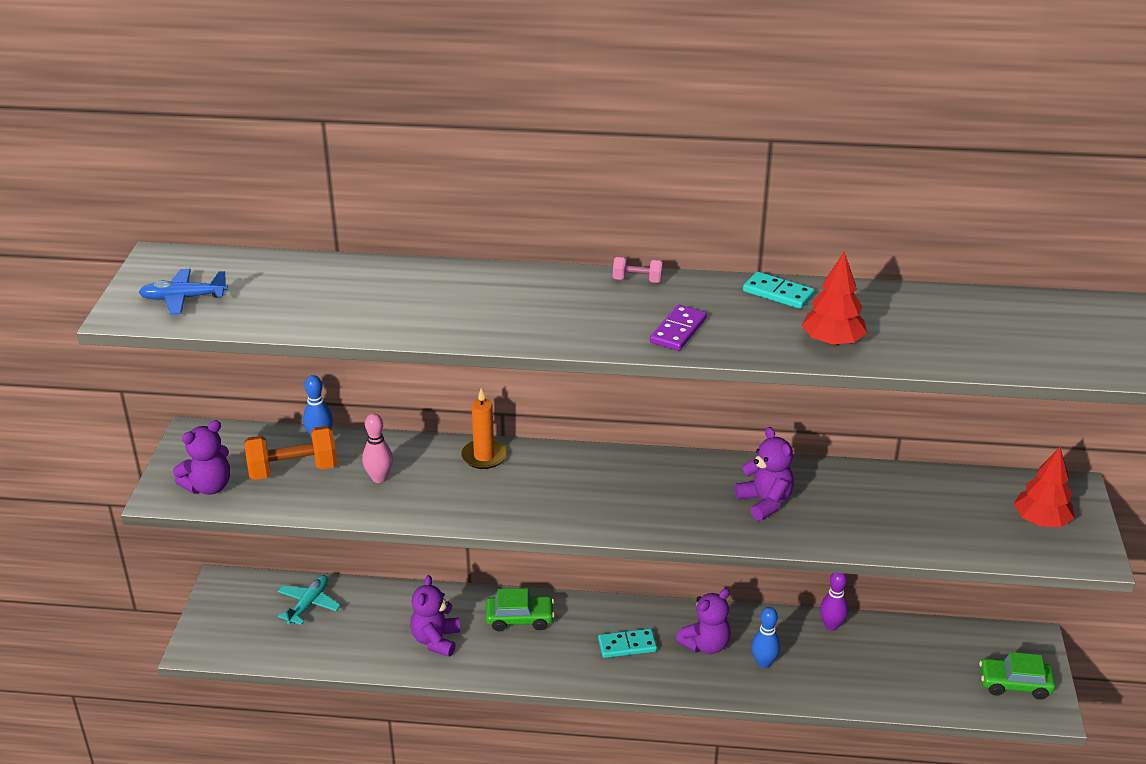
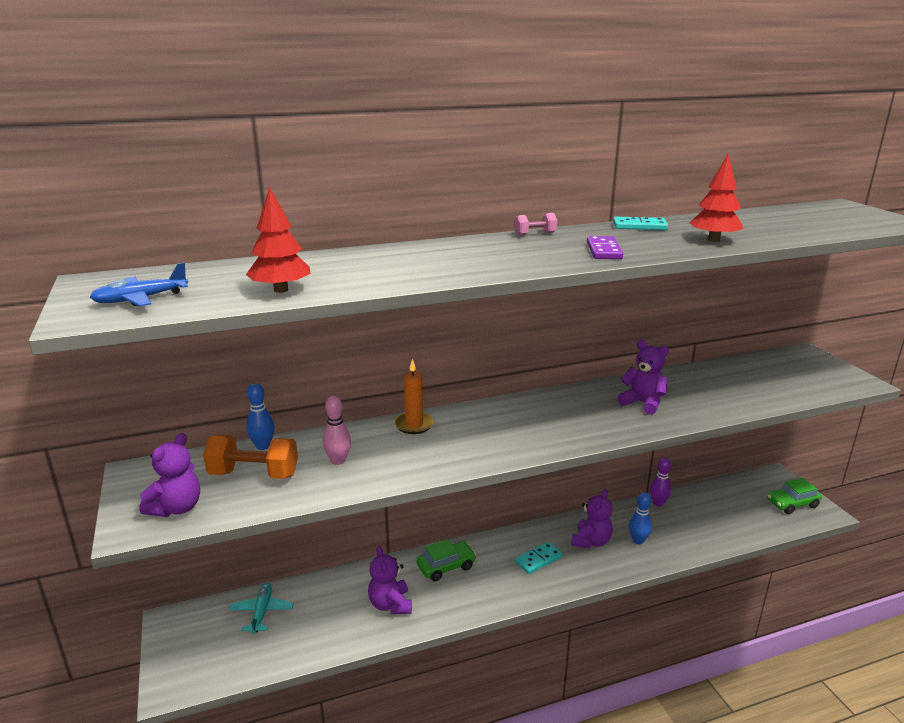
camera: 25 degrees left, 10 degrees down
orange dumbbell [244,426,337,480] -> orange dumbbell turned 45 degrees clockwise [203,435,298,479]
red tree [1014,447,1074,527] -> red tree moved to [246,187,311,293]

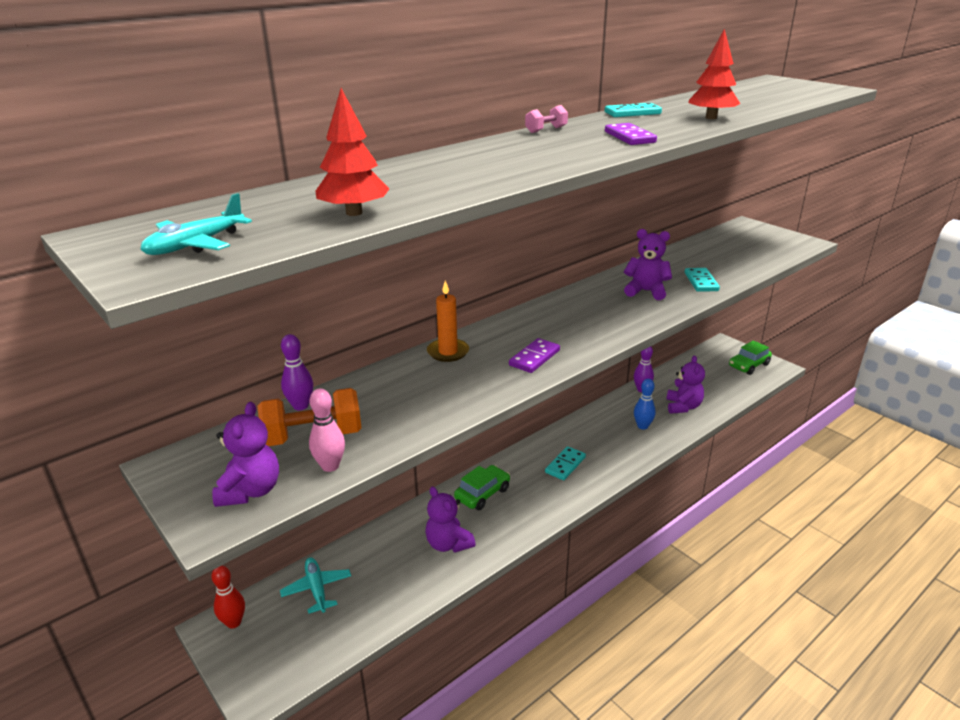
camera: 20 degrees left, 5 degrees up
blue plane [90,263,188,306] -> turquoise plane [140,193,252,255]
blue bowling pin [246,383,275,450] -> purple bowling pin [281,334,313,410]
pink bowling pin [323,396,351,465] -> pink bowling pin moved to [309,388,345,472]
purple teddy bear [571,489,613,548] -> purple teddy bear moved to [666,356,705,414]
none -> red bowling pin [211,565,245,628]
none -> purple domino [509,338,560,373]
none -> turquoise domino [685,268,720,292]

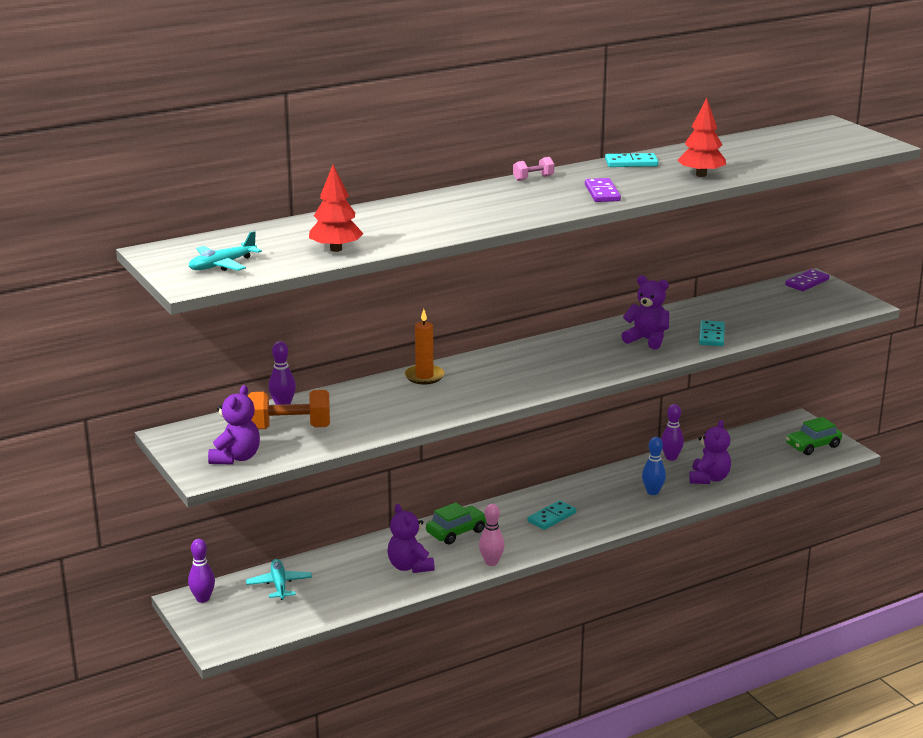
camera: 10 degrees right, 5 degrees down
red bowling pin [211,565,245,628] -> purple bowling pin [188,539,215,603]
pink bowling pin [309,388,345,472] -> pink bowling pin moved to [479,504,505,566]
purple domino [509,338,560,373] -> purple domino moved to [785,269,829,291]

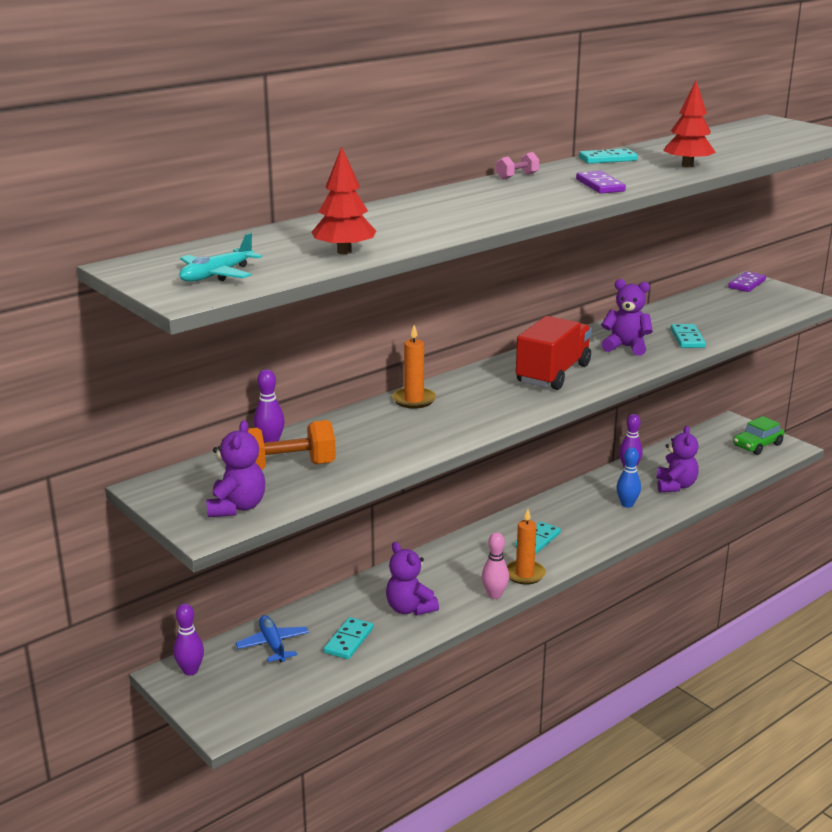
camera: 10 degrees left, 0 degrees up
turquoise plane [246,559,312,600] -> blue plane [235,615,309,662]
green car [426,502,486,544] -> none
none -> turquoise domino [324,617,373,659]
none -> orange candle [507,509,546,585]
none -> red truck [516,316,592,390]

